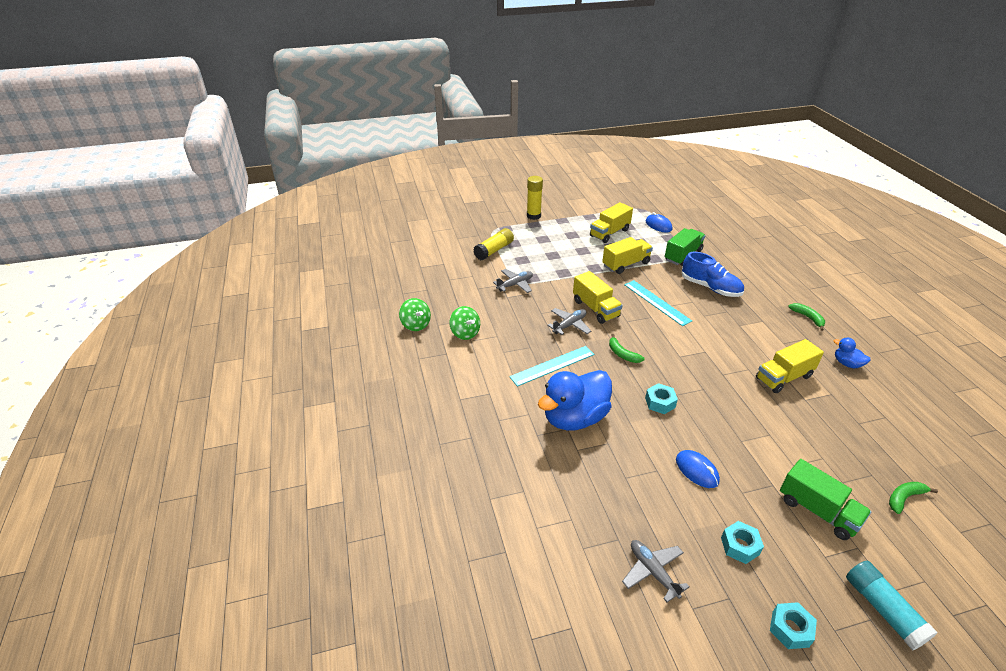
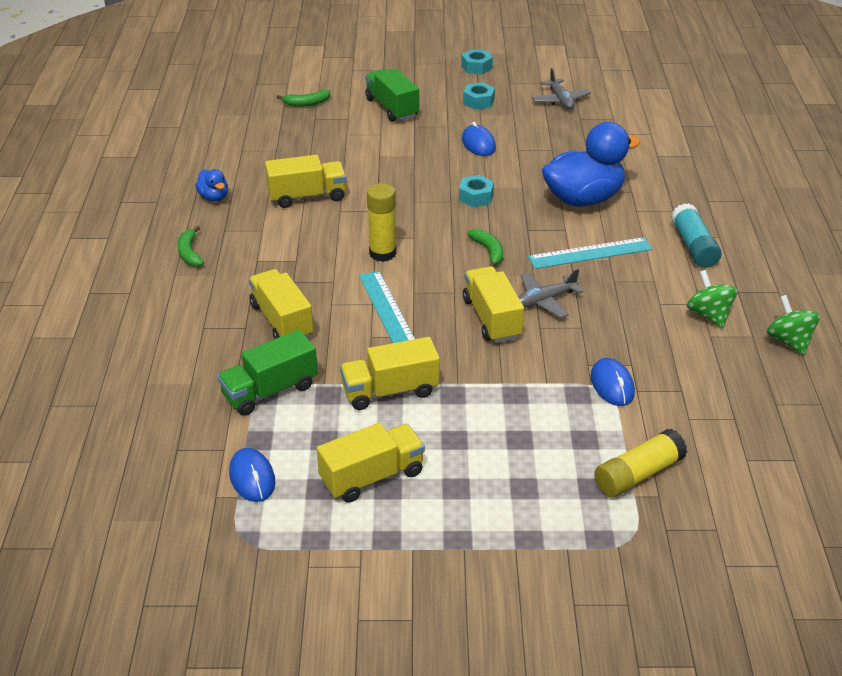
camera: 165 degrees left, 0 degrees up
grey plane [493,269,533,293] -> blue mouse [591,358,635,406]
yellow glue stick [527,176,543,220] -> yellow glue stick moved to [367,183,396,262]
blue shoe [682,252,744,297] -> yellow truck [249,269,313,339]
turquoise glue stick [846,561,938,651] -> turquoise glue stick moved to [671,203,722,268]

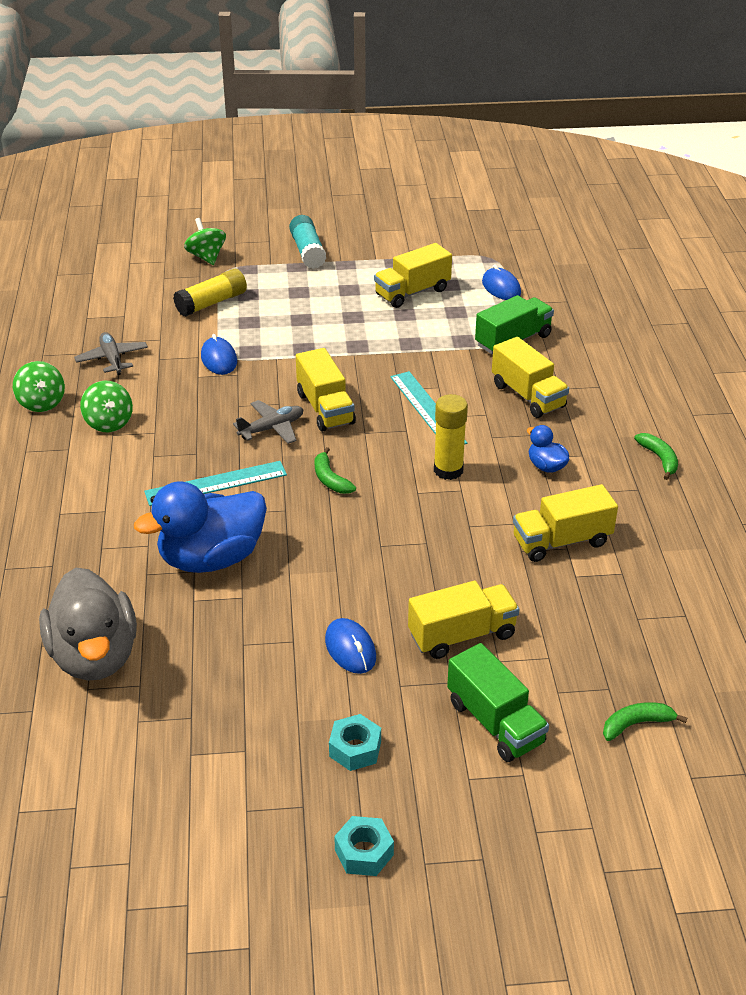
camera: 175 degrees right, 0 degrees up
blue duck [195,169,228,201] -> blue duck moved to [527,425,569,473]
yellow truck [340,337,440,410] -> yellow truck moved to [408,581,519,659]
turquoise nut [459,175,494,207] -> none
grey plane [532,68,591,110] -> grey plane moved to [74,332,148,375]
turquoise glue stick [671,203,722,268] -> turquoise glue stick moved to [289,215,326,269]
none -> grey duck [39,568,137,680]
none -> green spinning top [184,218,226,265]

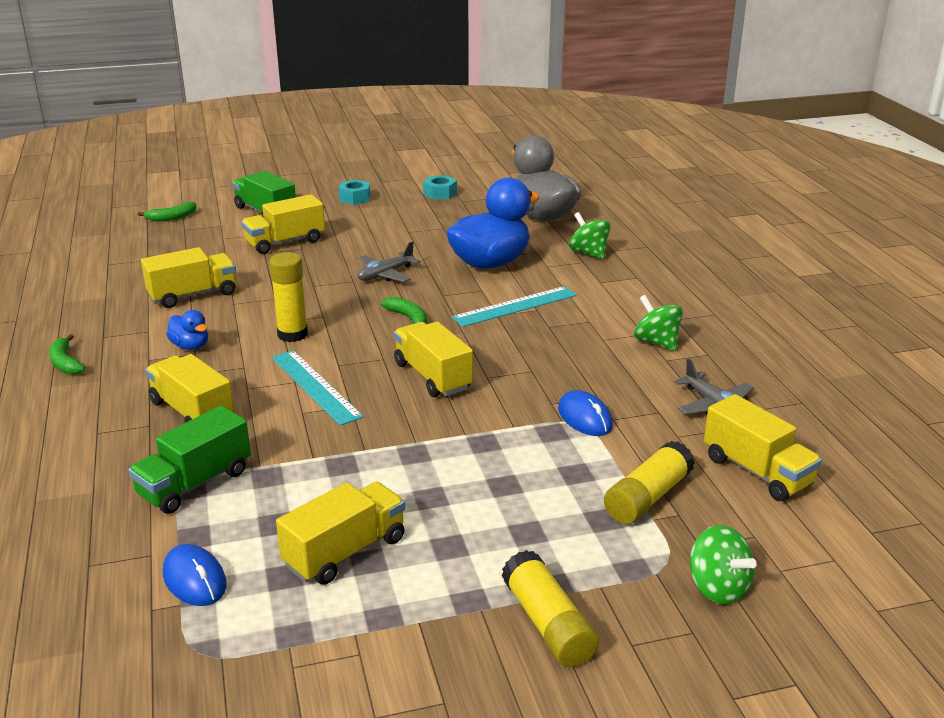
camera: 170 degrees right, 10 degrees down
green spinning top [13,361,65,412] -> green spinning top moved to [569,212,611,259]
grey plane [233,400,303,444] -> grey plane moved to [357,241,420,282]
turquoise glue stick [289,215,326,269] -> yellow glue stick [502,550,599,667]
blue mouse [325,618,376,674] -> none
turquoise nut [334,816,394,876] -> turquoise nut moved to [423,176,457,199]
none -> yellow truck [704,394,822,501]

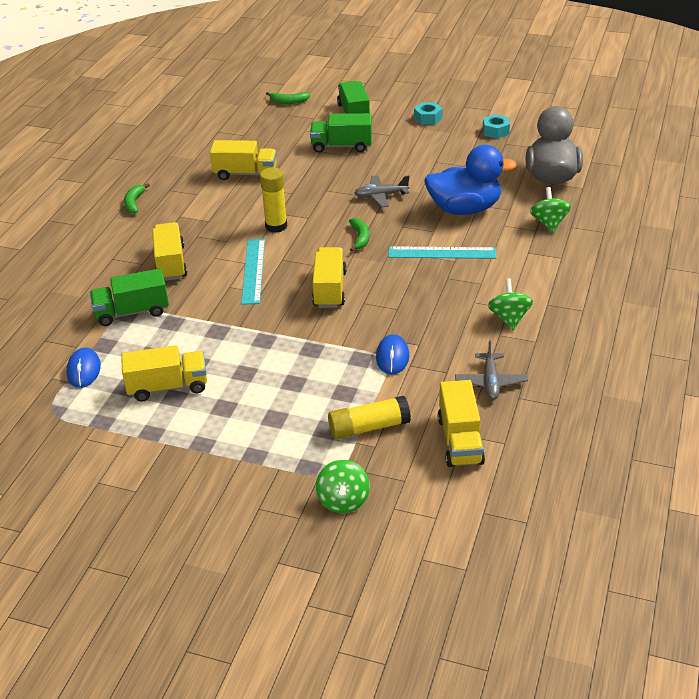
camera: 35 degrees right, 10 degrees up
blue duck [166,310,208,350] -> none
yellow truck [241,194,325,254] -> green truck [310,113,372,153]
yellow glue stick [502,550,599,667] -> none

